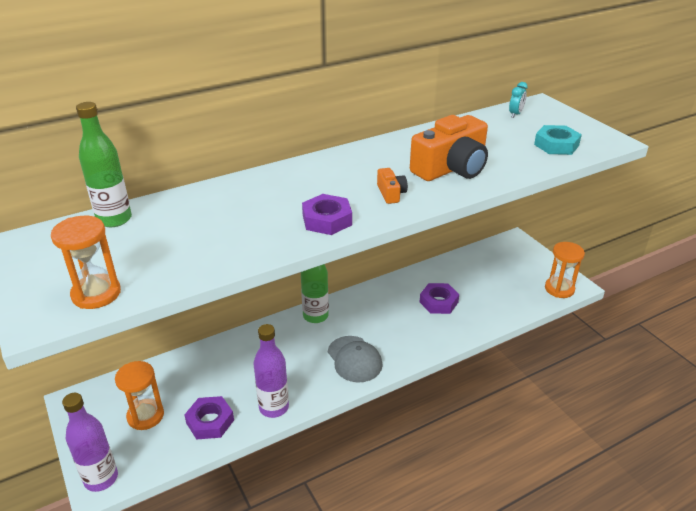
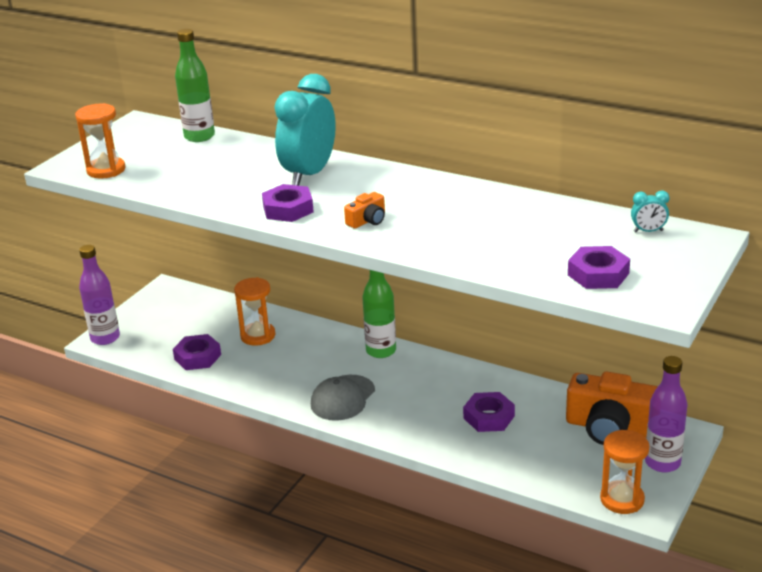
camera: 60 degrees right, 5 degrees down
orange hourglass [115,361,164,430] -> orange hourglass moved to [234,277,275,346]
purple bottle [254,324,289,418] -> purple bottle moved to [645,356,688,473]
orange camera [410,115,488,181] -> orange camera moved to [566,371,658,445]
turquoise nut [534,125,582,155] -> purple nut [568,246,630,289]
none -> turquoise clock [274,74,336,186]

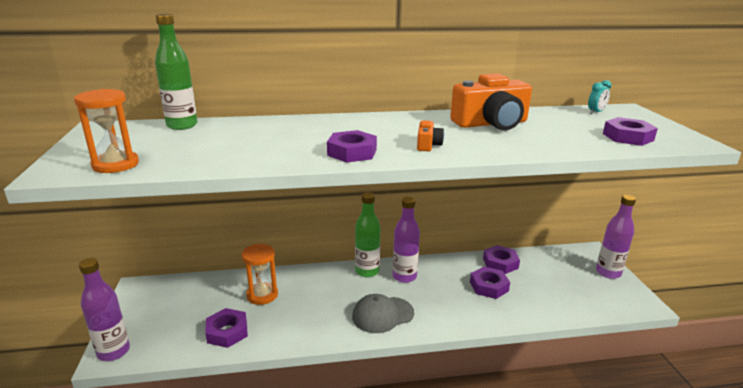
camera: 40 degrees left, 5 degrees down
turquoise clock [274,74,336,186] -> none
grey cap [311,375,375,421] -> grey cap turned 75 degrees clockwise [352,294,414,333]
orange camera [566,371,658,445] -> orange camera moved to [450,73,532,130]
orange hourglass [600,430,649,514] -> none
none -> purple bottle [393,197,420,283]
none -> purple nut [483,245,520,274]

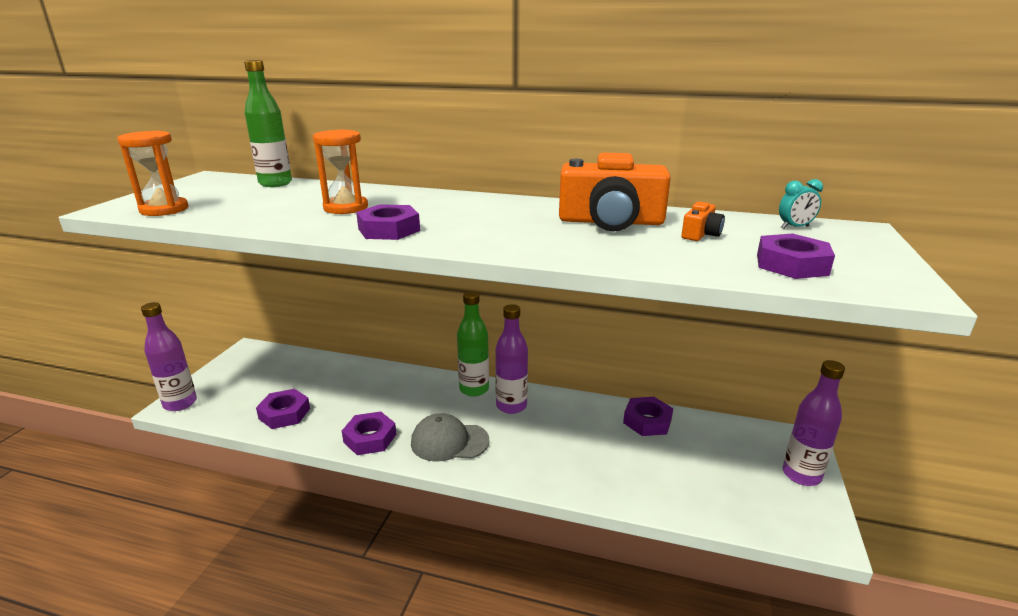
camera: 25 degrees right, 0 degrees up
orange hourglass [241,244,278,305] -> orange hourglass moved to [313,129,368,214]
orange camera [417,120,444,151] -> orange camera moved to [681,202,725,241]
purple nut [470,267,510,299] -> purple nut moved to [342,412,396,455]

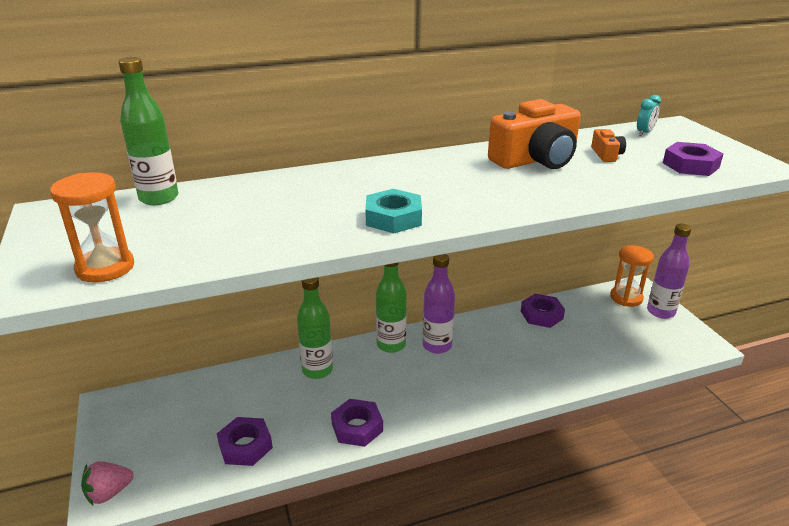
camera: 35 degrees left, 5 degrees up
purple bottle [141,302,197,411] -> pink strawberry [81,461,134,505]
orange hourglass [313,129,368,214] -> orange hourglass moved to [610,245,654,307]
purple nut [356,204,420,240] -> turquoise nut [365,189,422,233]
grey cap [411,413,490,462] -> none
none -> green bottle [297,277,333,379]

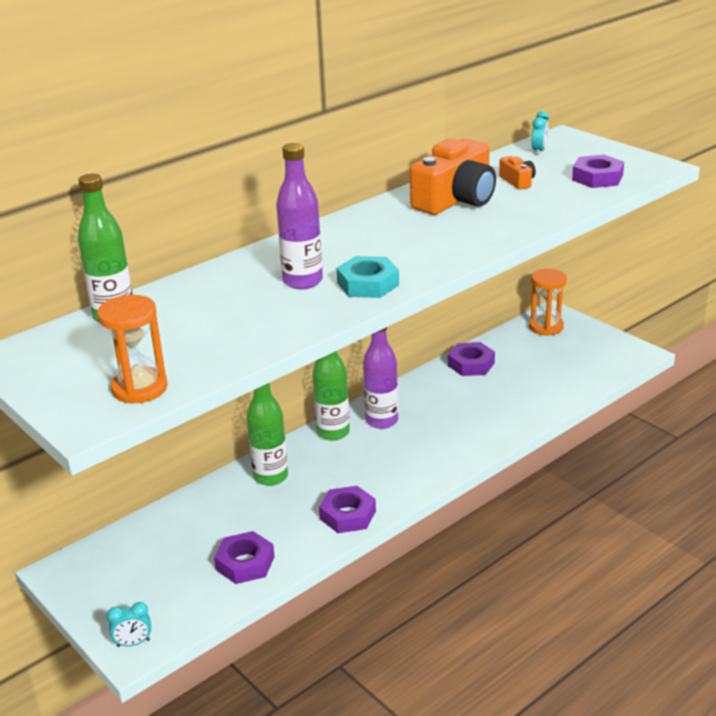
camera: 20 degrees left, 0 degrees up
pink strawberry [81,461,134,505] -> turquoise clock [107,602,151,647]
purple bottle [647,224,691,319] -> purple bottle moved to [276,143,323,289]

